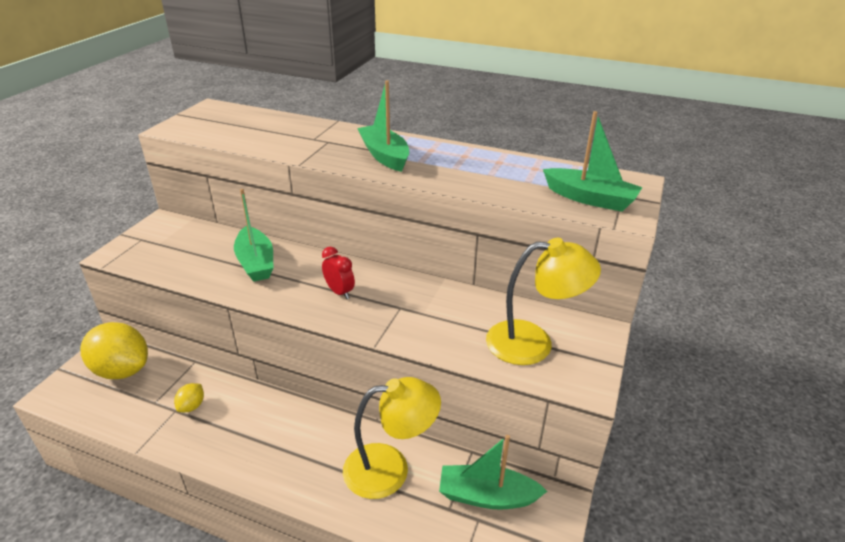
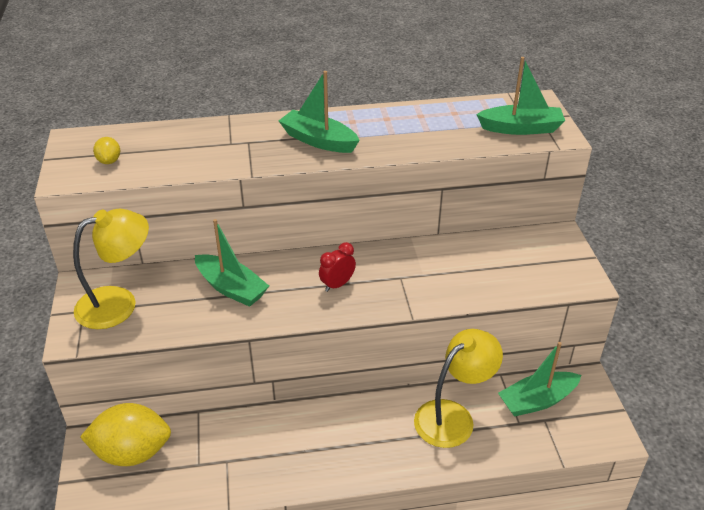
camera: 30 degrees left, 5 degrees up
yellow lemon [174,383,204,412] -> yellow lemon moved to [93,137,120,164]
red clock [322,247,355,299] -> red clock turned 60 degrees counterclockwise [319,242,356,292]
yellow lamp [486,238,601,365] -> yellow lamp moved to [73,209,149,329]

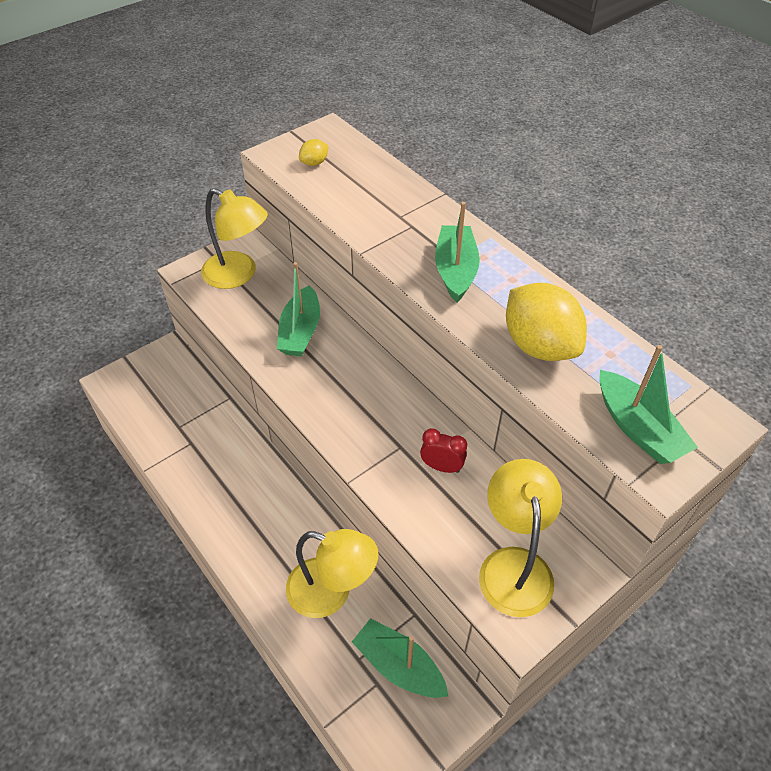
camera: 60 degrees right, 10 degrees up
yellow lemon [80,403,171,466] -> yellow lemon moved to [506,283,587,361]
red clock [319,242,356,292] -> red clock moved to [420,428,467,473]
none -> yellow lamp [479,459,562,617]

